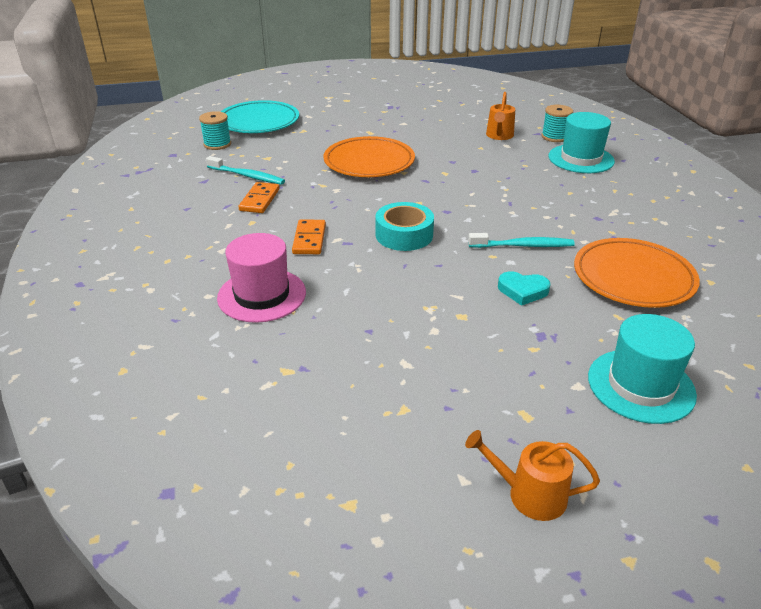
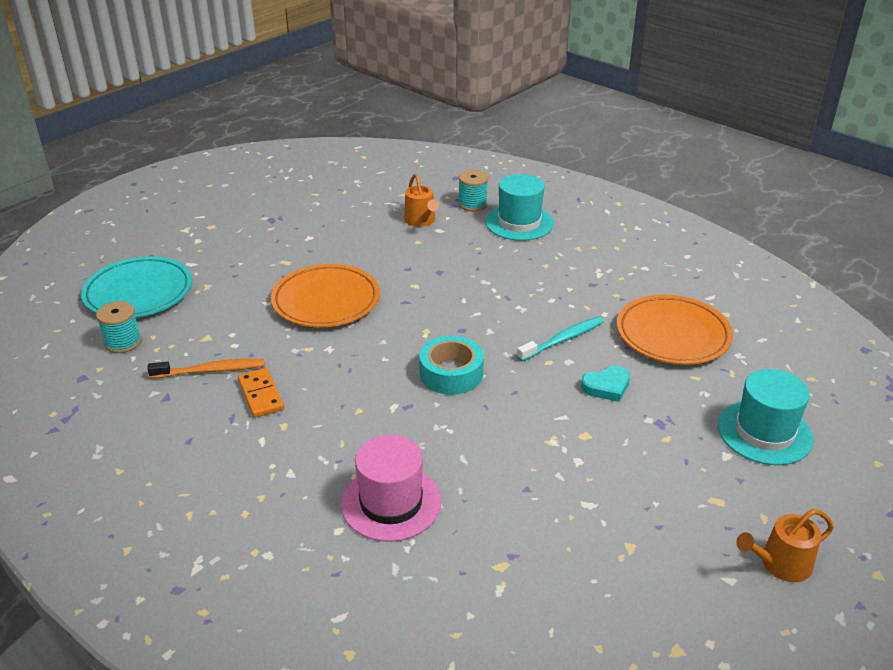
camera: 35 degrees left, 0 degrees up
turquoise toothbrush [206,156,285,185] -> orange toothbrush [147,359,265,379]
orange domino [292,219,326,254] -> none

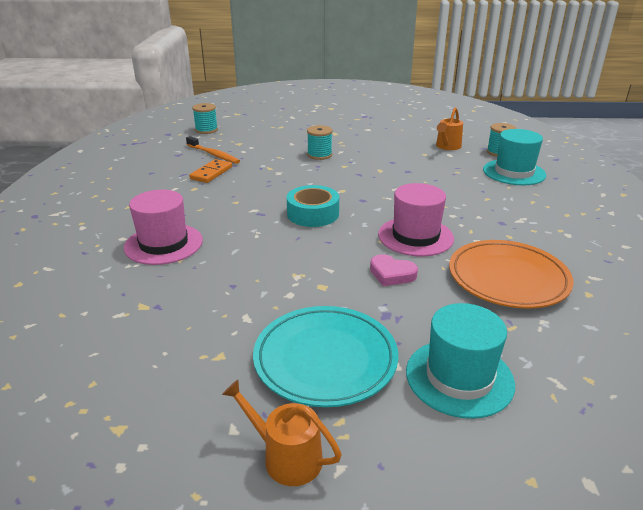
camera: 50 degrees right, 5 degrees down
turquoise plate [81,256,192,318] -> turquoise plate moved to [253,306,398,407]
orange plate [271,264,380,327] -> turquoise spool [307,125,332,160]
turquoise toothbrush [517,317,604,362] -> pink hat [378,183,454,256]
turquoise heart [581,366,630,402] -> pink heart [370,254,418,286]

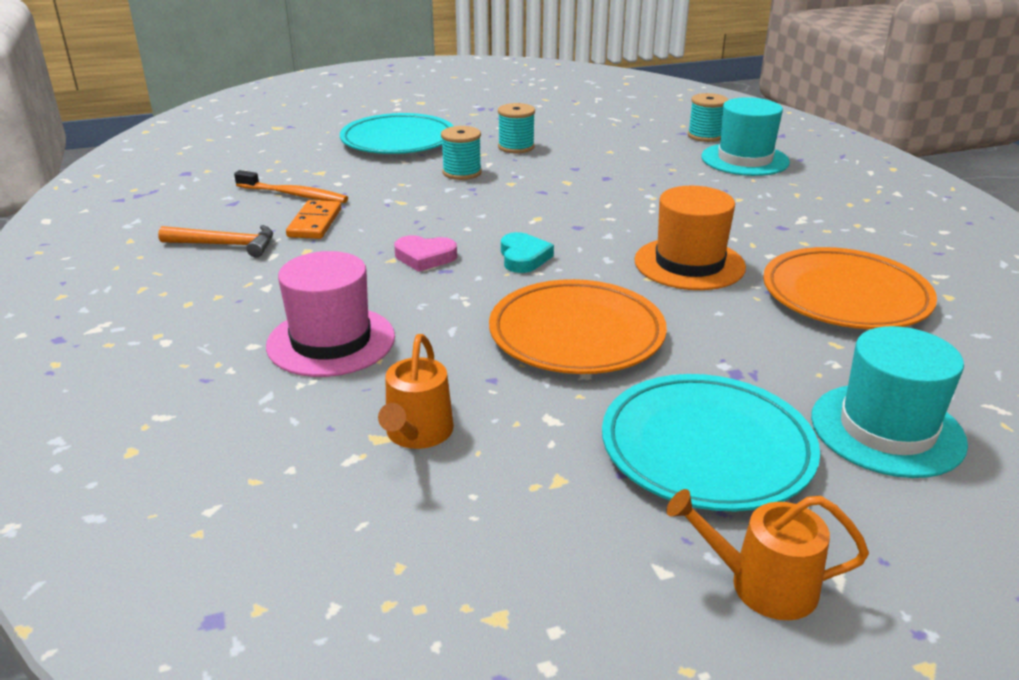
camera: 20 degrees left, 0 degrees up
turquoise spool [192,103,218,134] -> turquoise spool moved to [498,103,535,153]
turquoise tape [287,185,339,227] -> turquoise heart [501,232,554,273]
pink heart [370,254,418,286] -> pink heart moved to [394,235,457,272]
pink hat [378,183,454,256] -> orange hat [634,186,746,290]
orange watering can [436,107,463,150] -> orange watering can moved to [378,334,454,449]
none -> orange hammer [158,225,273,258]
none -> turquoise plate [340,113,453,154]
none -> orange plate [489,279,667,374]

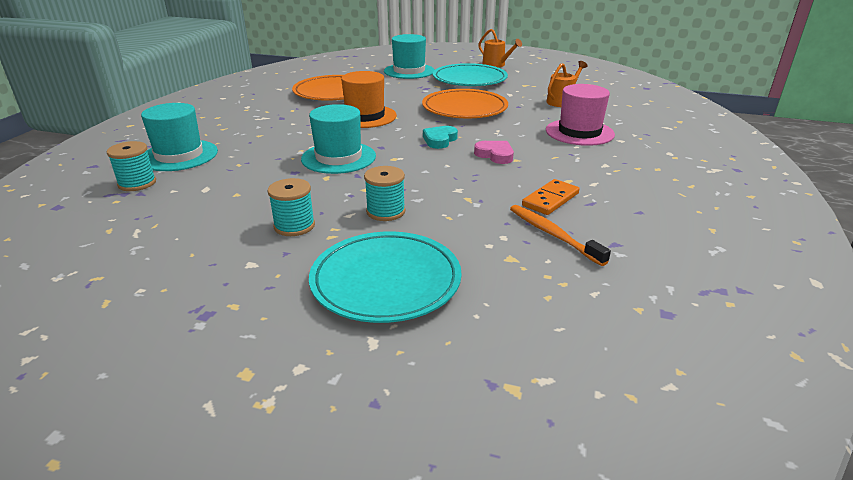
camera: 145 degrees left, 0 degrees up
orange hammer [158,225,273,258] -> none
none -> turquoise hat [301,104,376,174]

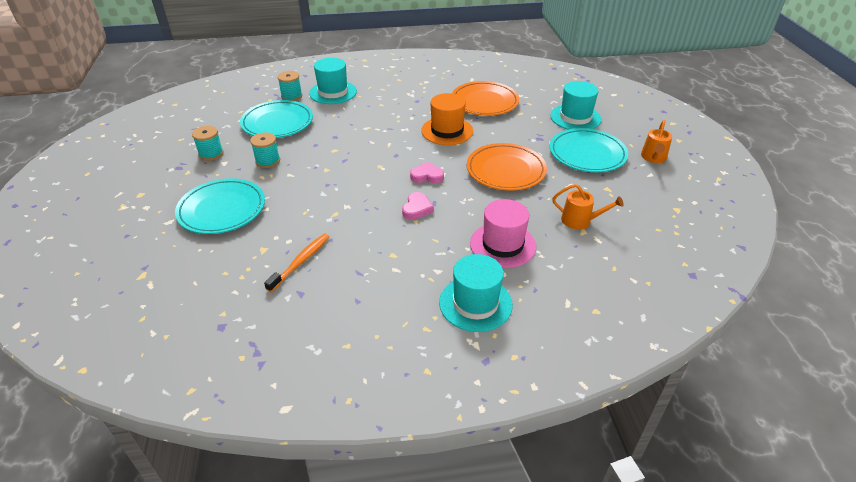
camera: 65 degrees right, 10 degrees up
turquoise hat [301,104,376,174] -> turquoise hat moved to [439,254,513,332]
turquoise spool [364,166,405,221] -> turquoise spool moved to [192,126,224,161]
turquoise heart [423,126,458,149] -> pink heart [410,162,444,183]
orange domino [522,179,579,215] -> none
none -> turquoise plate [240,100,313,138]

